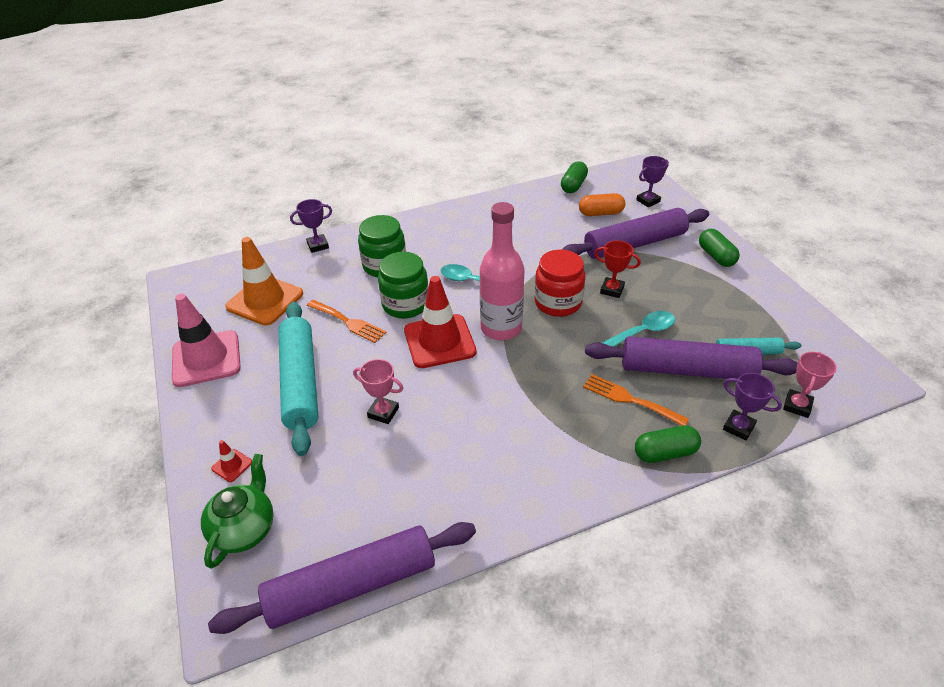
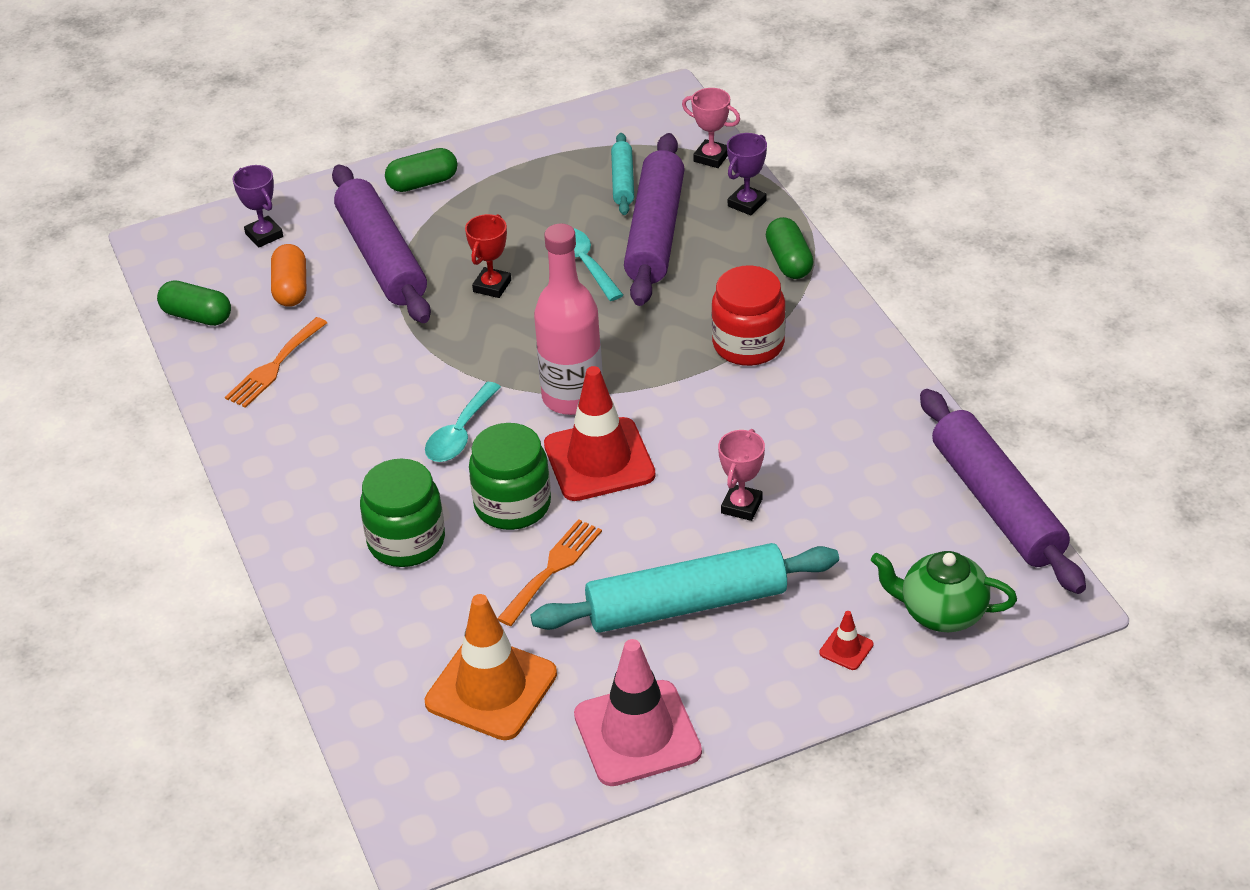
camera: 90 degrees left, 0 degrees up
purple trophy [290,199,332,253] -> none
red jar [534,250,585,317] -> red jar moved to [711,265,786,366]
orange fork [583,374,689,426] -> orange fork moved to [225,317,327,408]

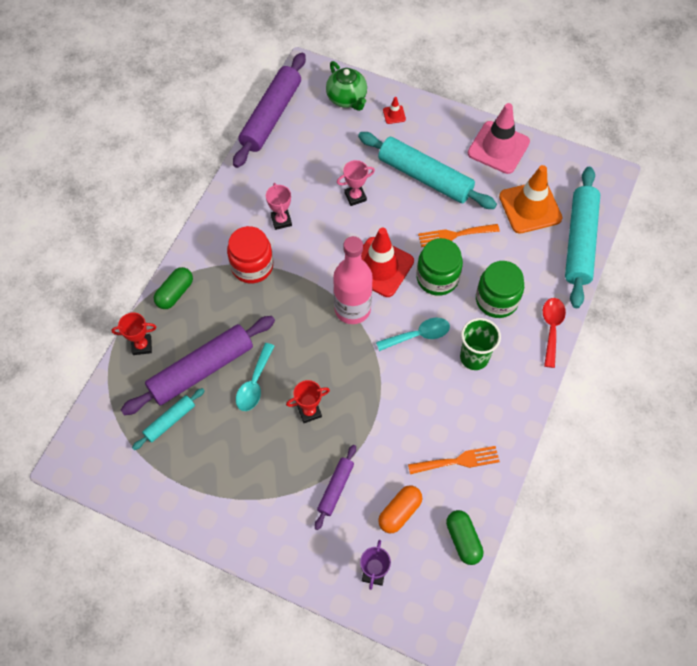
camera: 135 degrees left, 20 degrees up
purple rolling pin [332,164,431,323] -> purple rolling pin [315,445,356,530], size x0.50
green capsule [385,148,458,192] -> none
pink trophy [682,88,740,168] -> pink trophy moved to [266,183,292,230]
purple trophy [727,133,767,215] -> red trophy [112,312,156,355]
none -> green cup [460,318,501,370]
none -> red spoon [543,298,566,368]
none -> turquoise rolling pin [565,167,600,308]

